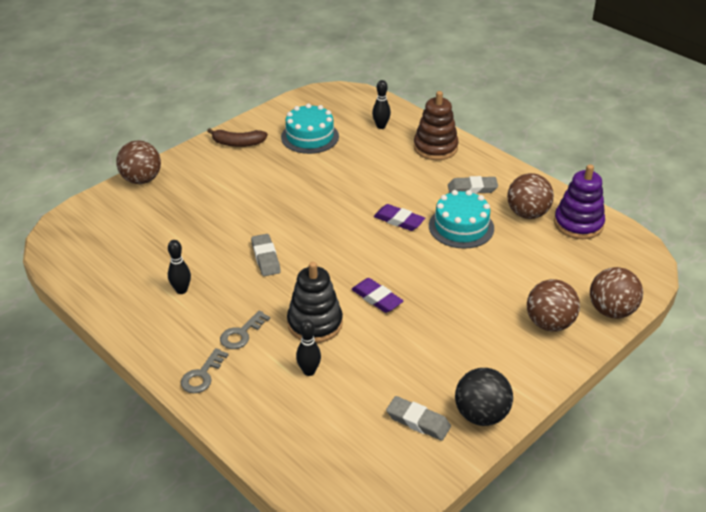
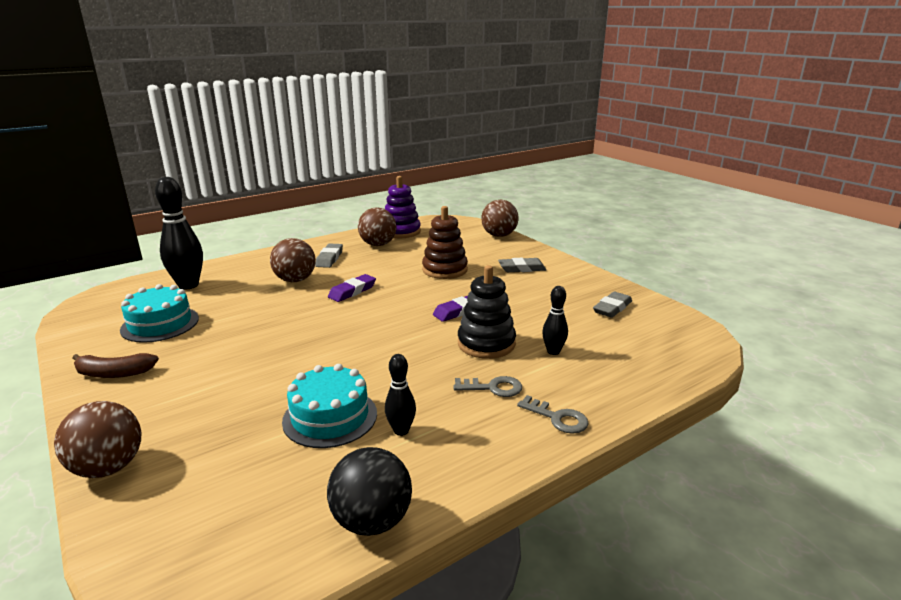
camera: 80 degrees left, 15 degrees down
brown banana [207,128,268,147] -> brown banana turned 75 degrees clockwise [73,353,159,378]
grey key [220,310,270,349] -> grey key turned 45 degrees counterclockwise [453,376,522,397]
grey eraser [251,234,281,276] -> grey eraser moved to [498,258,546,272]
black bowling pin [372,80,391,129] -> black bowling pin [155,177,203,290], size x1.89
brown stacking toy [414,91,459,160] -> brown stacking toy moved to [422,206,468,279]
turquoise cake [429,190,494,249] -> turquoise cake moved to [282,364,377,448]
black ball [455,368,513,426] -> black ball moved to [327,447,412,536]
brown ball [527,279,580,331] -> brown ball moved to [270,238,316,282]

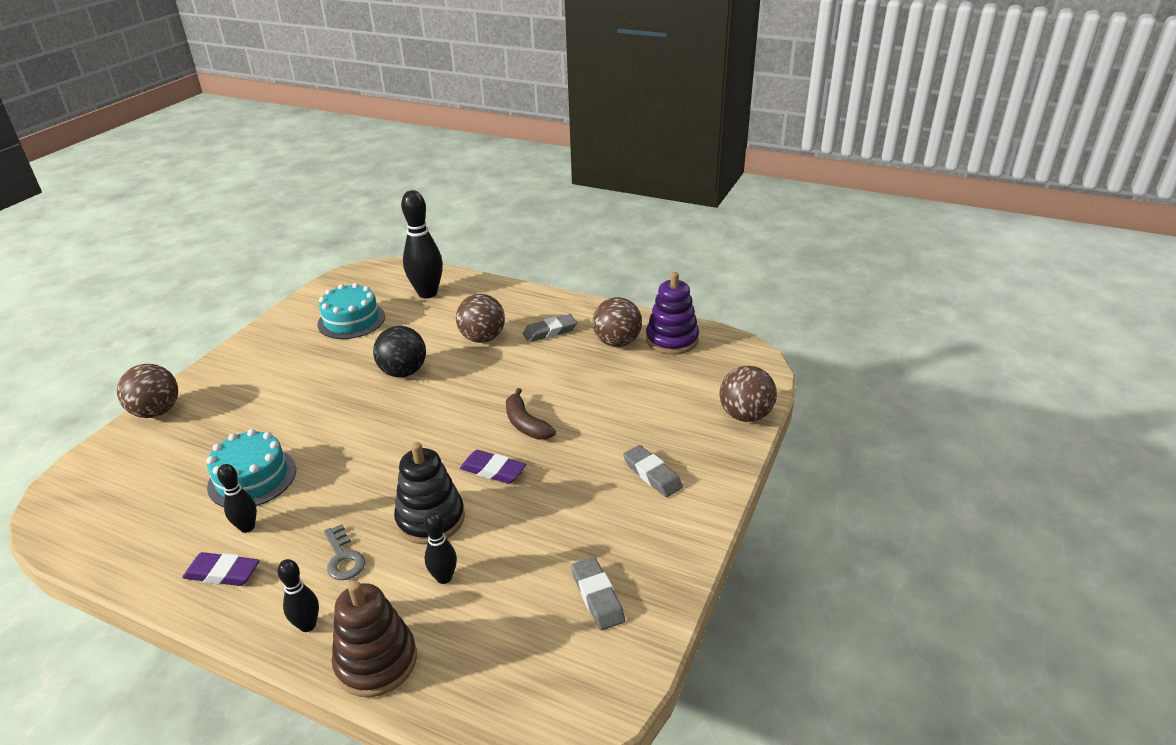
camera: 60 degrees right, 10 degrees up
brown banana [73,353,159,378] -> brown banana moved to [506,388,556,440]
black ball [327,447,412,536] -> black ball moved to [373,326,426,377]
purple eraser [328,274,376,302] -> purple eraser moved to [182,552,260,586]
brown stacking toy [422,206,468,279] -> brown stacking toy moved to [332,581,417,697]
grey key [517,395,589,434] -> black bowling pin [277,559,319,632]
grey eraser [593,292,632,318] -> grey eraser turned 60 degrees clockwise [571,557,625,630]

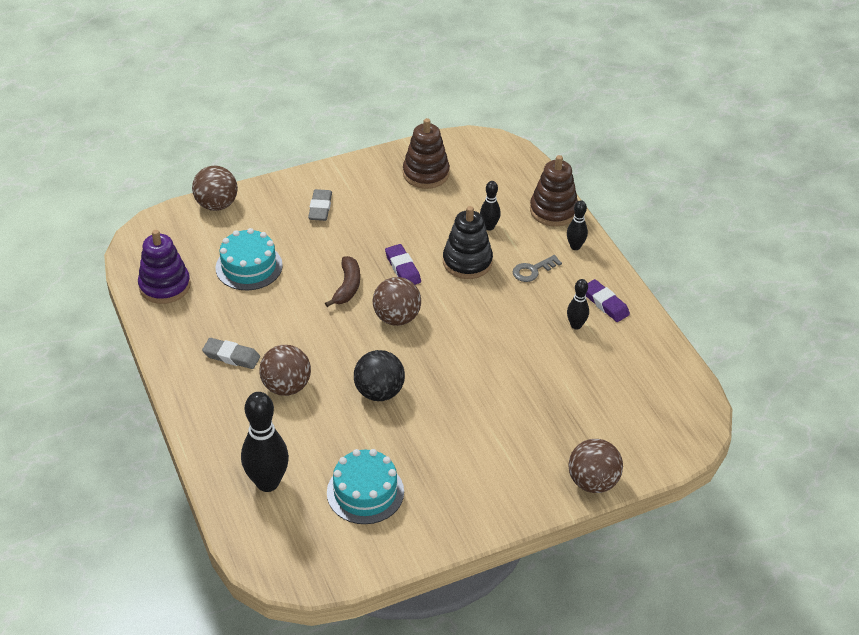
camera: 140 degrees left, 10 degrees up
turquoise cake [206,429,296,507] -> turquoise cake moved to [216,228,283,290]
grey key [324,524,365,580] -> grey key turned 135 degrees counterclockwise [513,255,562,282]
grey eraser [571,557,625,630] -> brown stacking toy [403,118,450,189]
brown ball [592,297,642,347] -> brown ball moved to [373,277,421,326]

